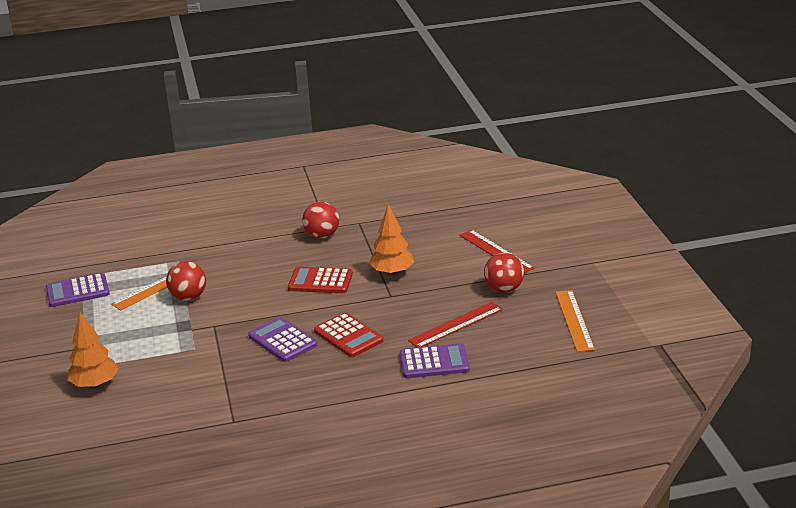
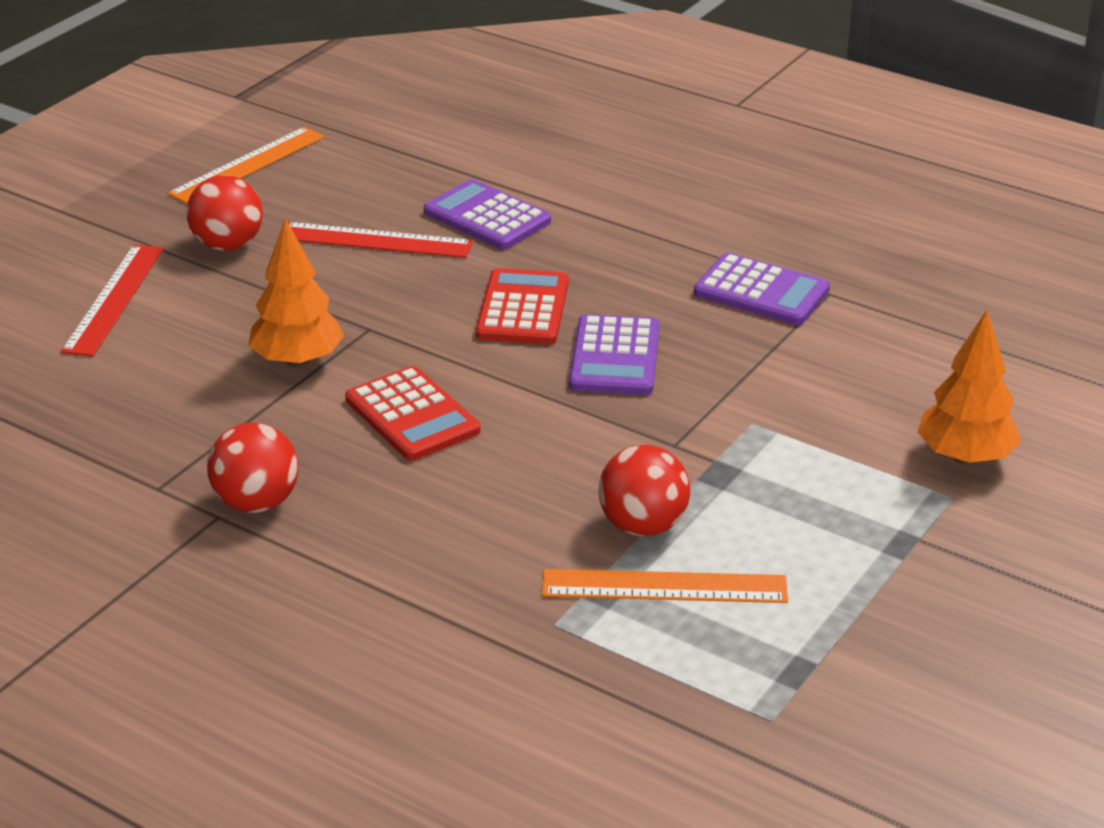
camera: 135 degrees left, 5 degrees up
purple calculator [46,273,110,307] -> purple calculator moved to [694,253,830,325]

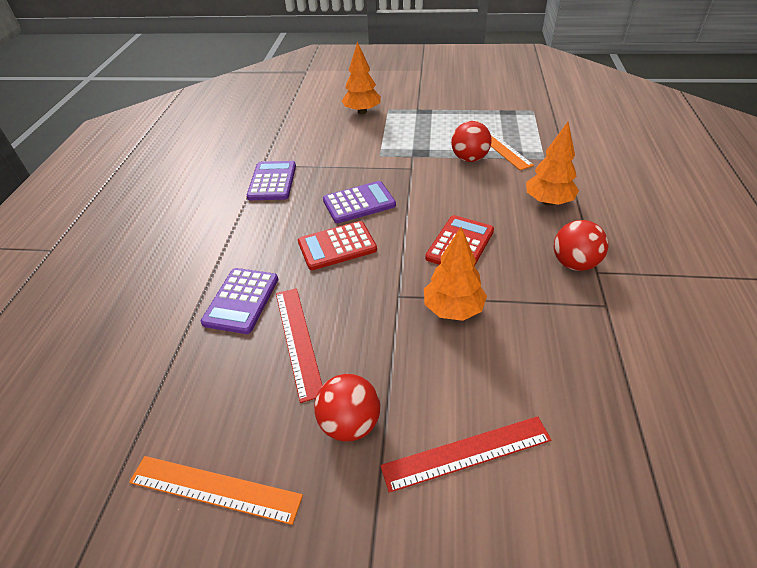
camera: 115 degrees left, 10 degrees up
none -> orange tree [526,122,579,206]

